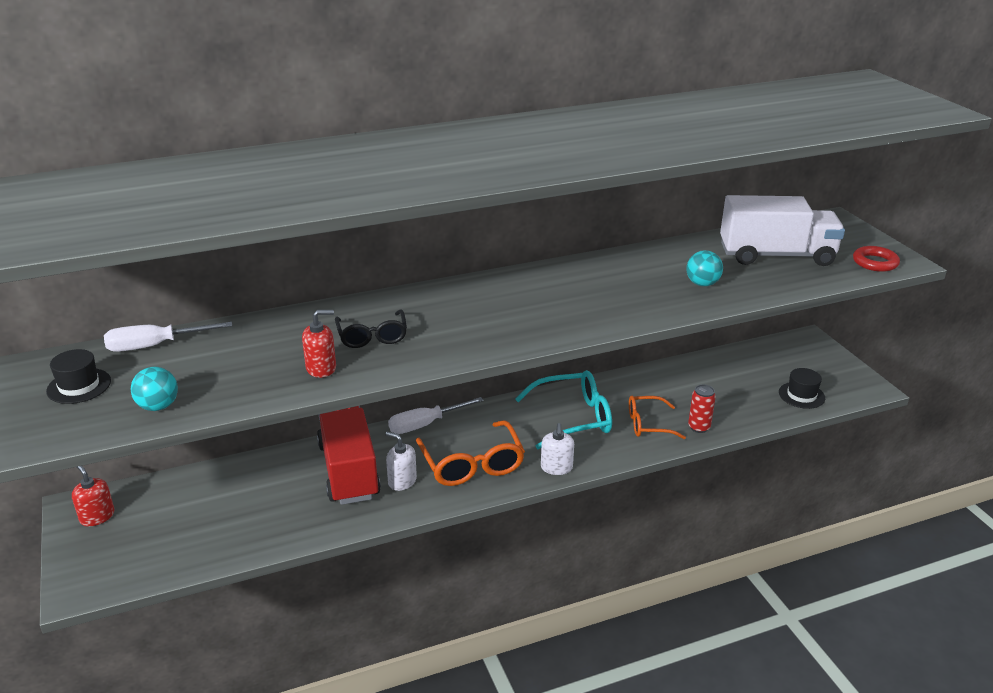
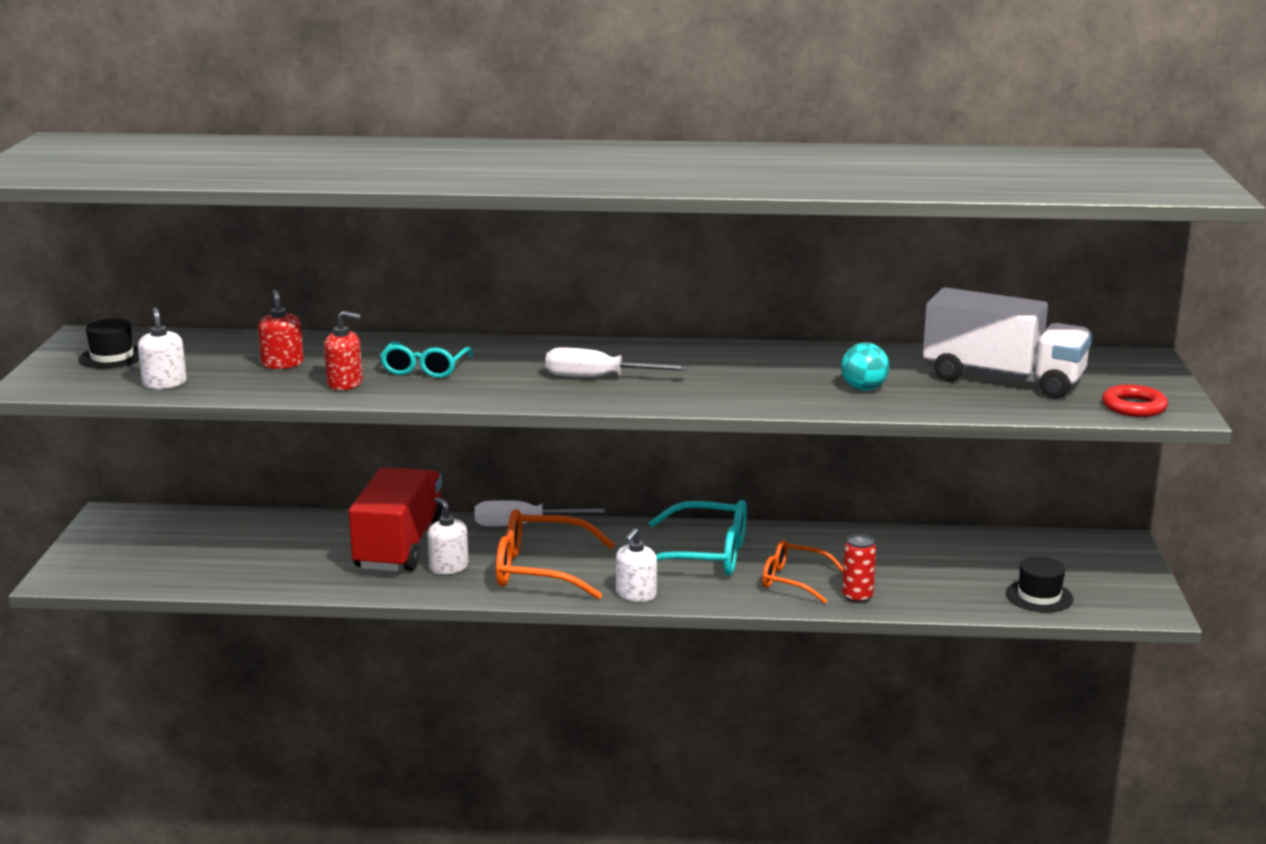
camera: 25 degrees right, 10 degrees down
red soap dispenser [72,466,114,526] -> red soap dispenser moved to [258,290,304,369]
white screwdriver [104,322,232,352] -> white screwdriver moved to [545,348,689,377]
turquoise ball [131,367,178,411] -> white soap dispenser [138,307,187,389]
black glasses [335,309,407,348] -> turquoise glasses [380,341,473,378]
orange glasses [416,420,525,486] -> orange glasses turned 90 degrees clockwise [496,509,615,599]

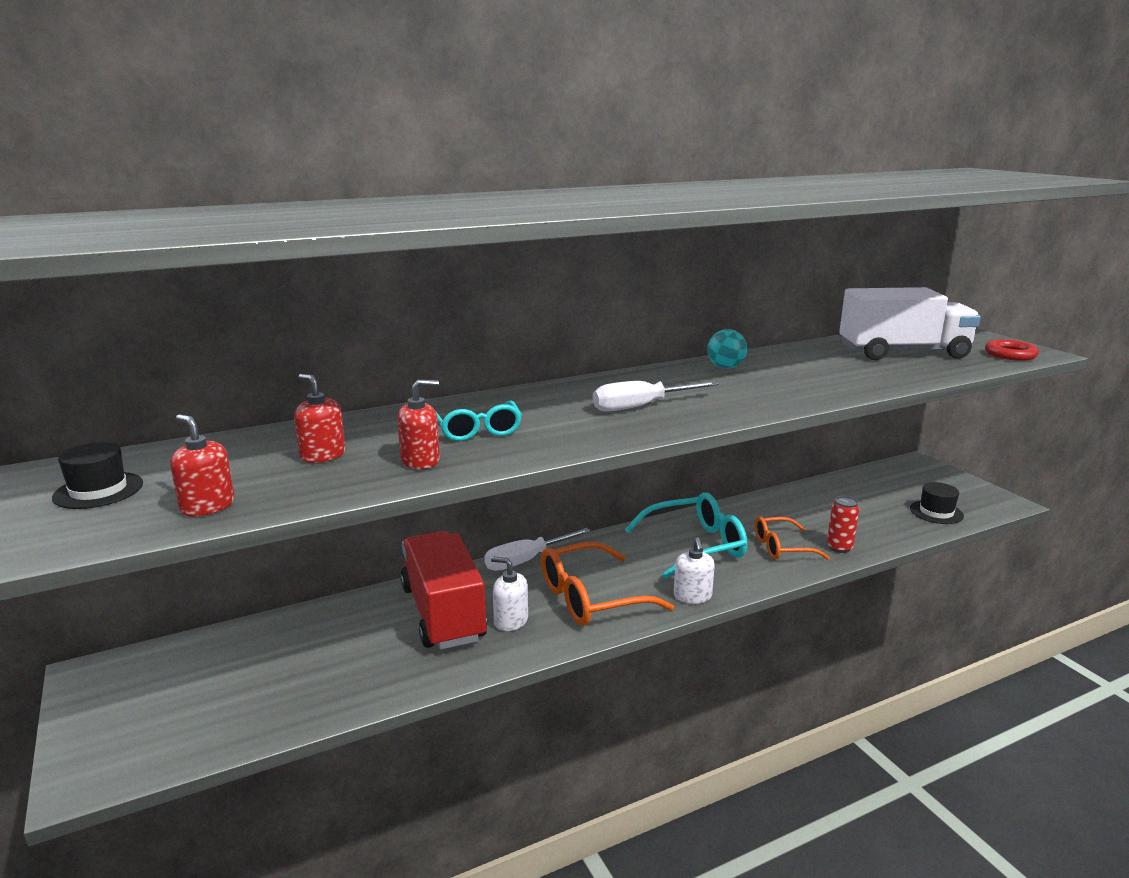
camera: 30 degrees left, 0 degrees up
white soap dispenser [138,307,187,389] -> red soap dispenser [170,414,235,516]
turquoise ball [841,343,890,391] -> turquoise ball moved to [707,329,747,369]

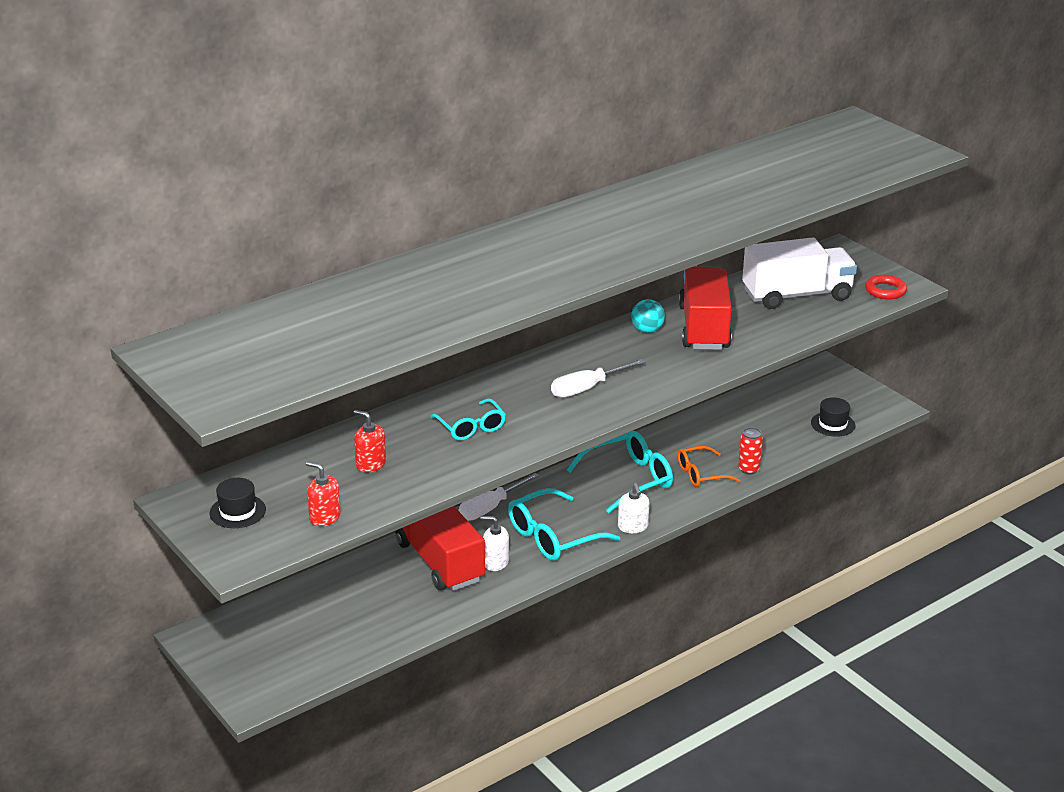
camera: 10 degrees left, 10 degrees up
red soap dispenser [397,380,440,469] -> none
orange glasses [541,542,674,626] -> turquoise glasses [508,488,620,561]
none -> red truck [679,267,732,350]

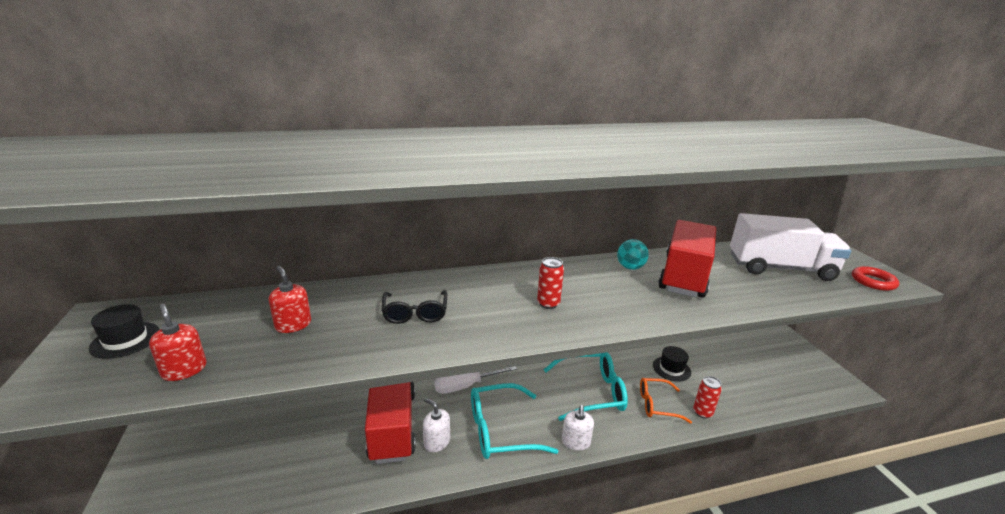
camera: 20 degrees right, 5 degrees down
turquoise glasses [430,398,506,441] -> black glasses [382,290,447,324]
white screwdriver [551,359,645,398] -> red can [537,257,564,309]
black hat [811,398,855,437] -> black hat moved to [653,346,691,382]

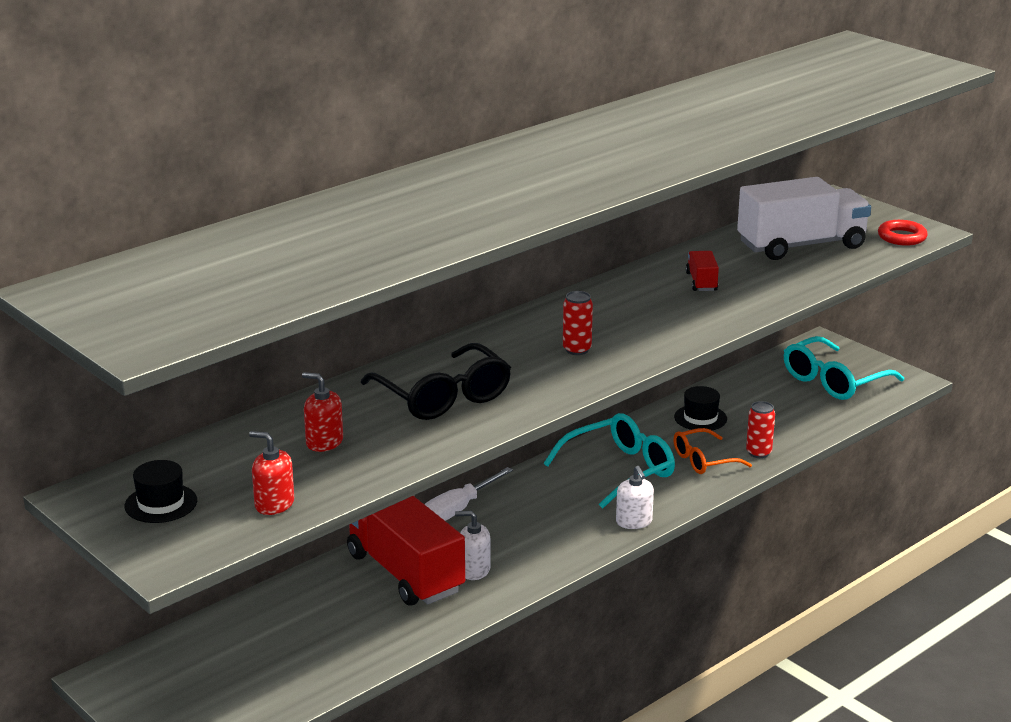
camera: 25 degrees left, 0 degrees up
black glasses [382,290,447,324] -> black glasses [361,343,511,420], size x1.58
turquoise glasses [471,383,558,459] -> turquoise glasses moved to [784,336,904,400]
turquoise ball [617,239,649,270] -> none
red truck [658,220,716,298] -> red truck [686,251,719,291], size x0.45

